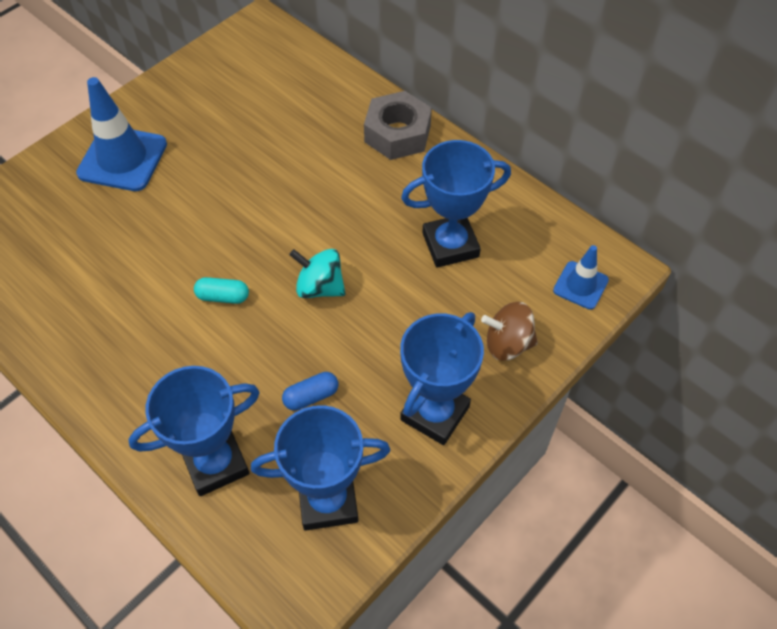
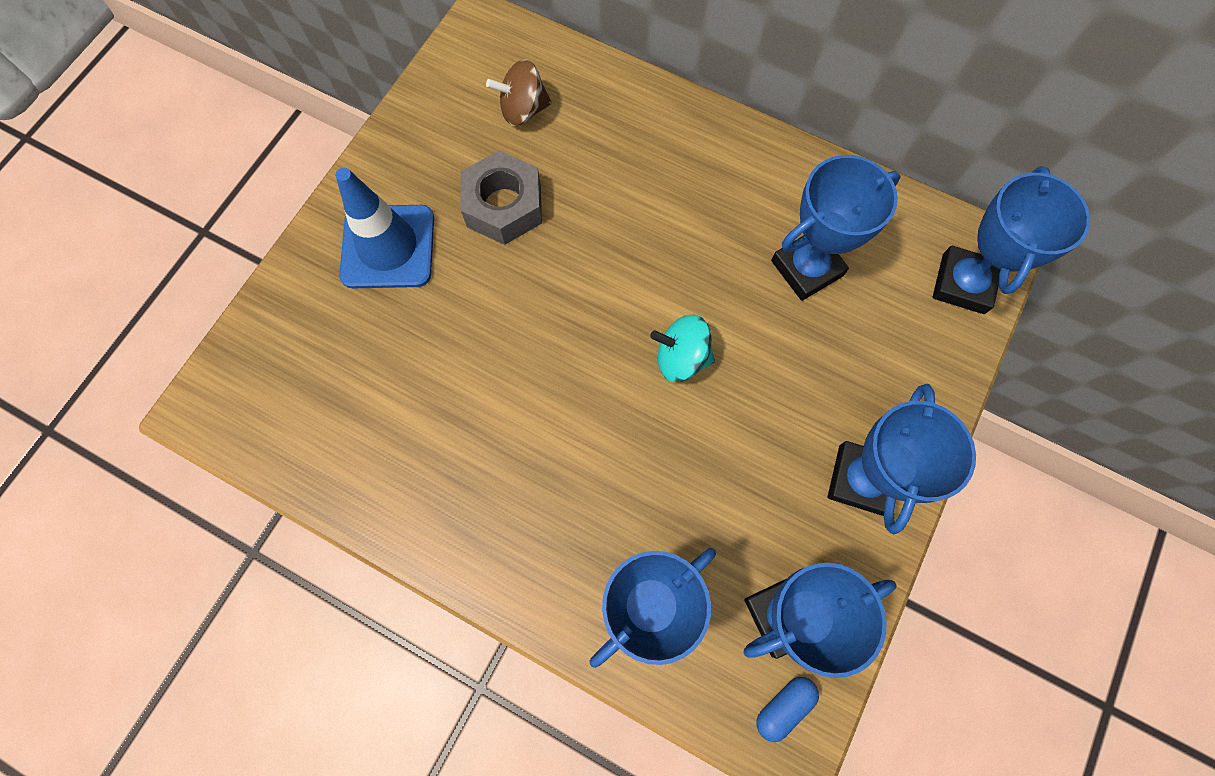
camera: 15 degrees left, 15 degrees up
turquoise capsule [194,277,249,304] -> none
blue capsule [282,372,338,411] -> blue capsule moved to [756,677,819,742]
grey nut [364,91,432,160] -> grey nut moved to [461,151,542,245]
brown spinning top [481,302,538,361] -> brown spinning top moved to [486,59,552,126]
blue traffic cone [553,245,609,310] -> blue trophy [933,166,1090,314]

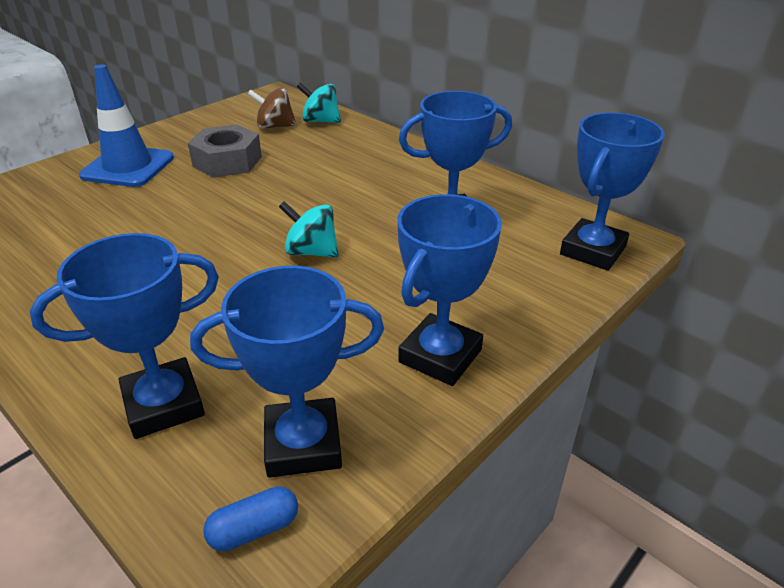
camera: 15 degrees right, 35 degrees down
none -> turquoise spinning top [297,82,341,123]

